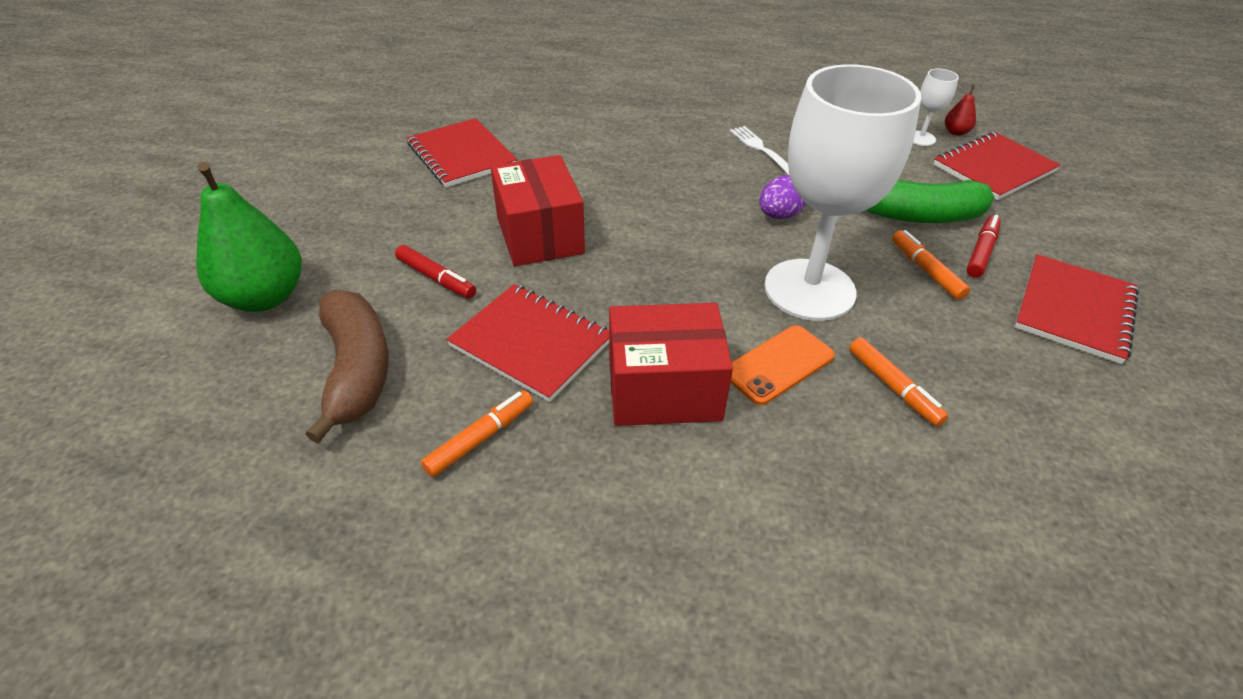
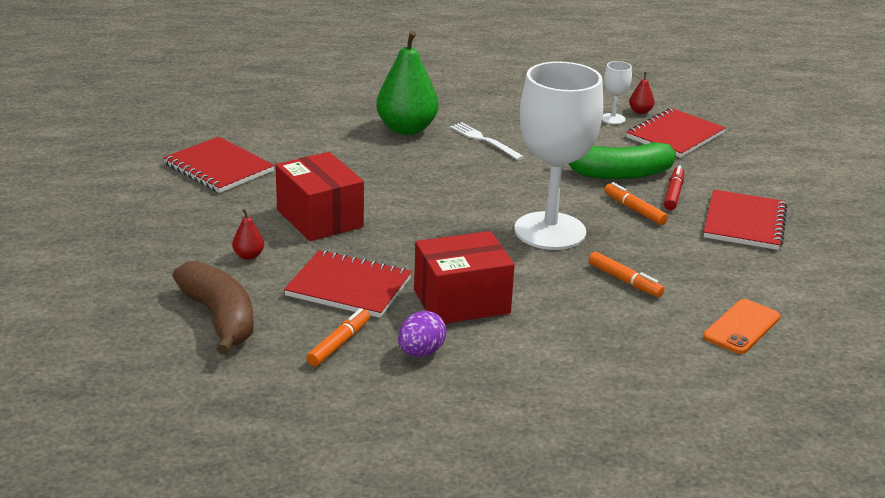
camera: 15 degrees left, 15 degrees down
green pear [196,162,302,312] -> green pear moved to [376,31,438,135]
red marker [395,245,476,298] -> red pear [232,209,264,260]
orange phone [730,325,835,405] -> orange phone moved to [703,299,781,354]
purple egg [759,175,806,219] -> purple egg moved to [398,311,446,357]

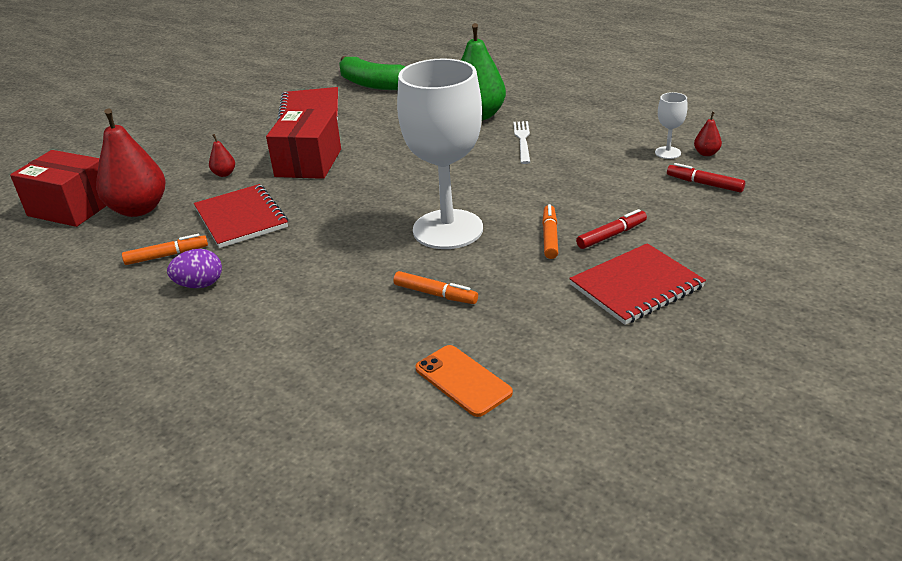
camera: 45 degrees right, 5 degrees up
brown banana [172,261,254,355] -> red pear [96,109,165,217]
red box [414,231,515,324] -> red box moved to [10,150,106,227]
green banana [569,142,676,180] -> green banana moved to [339,56,406,90]
orange marker [589,252,665,297] -> orange marker turned 60 degrees counterclockwise [393,271,478,304]
red notebook [626,108,726,158] -> red marker [667,163,745,193]
orange phone [703,299,781,354] -> orange phone turned 60 degrees clockwise [416,345,513,417]

